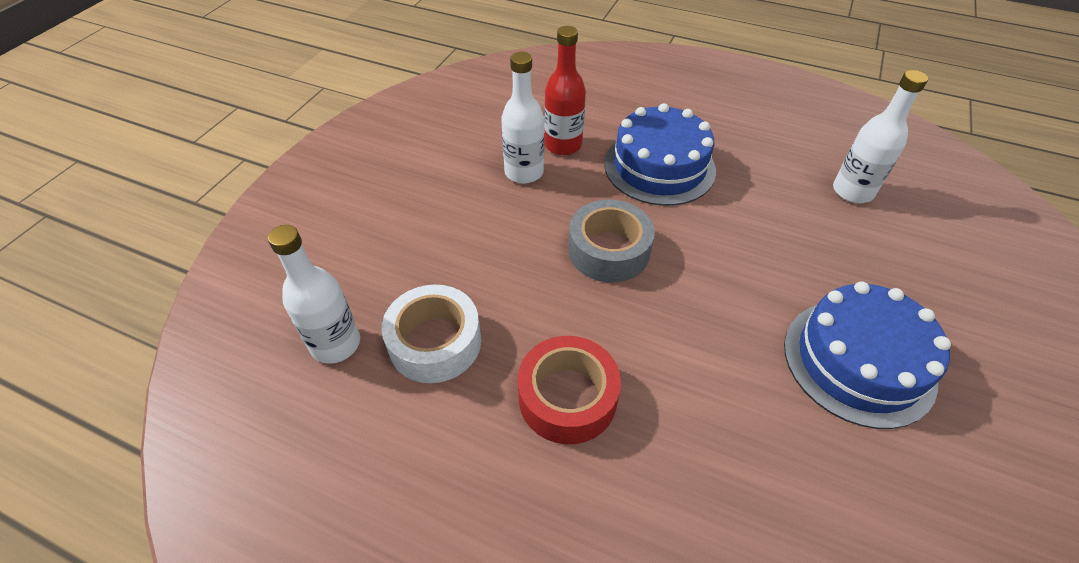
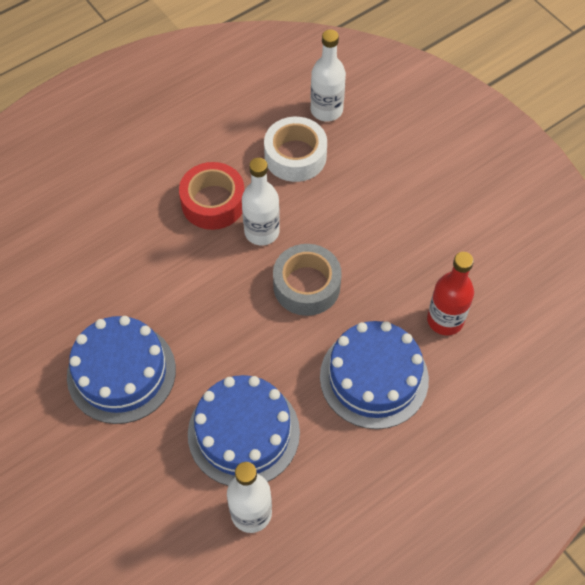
camera: 120 degrees right, 10 degrees up
white bottle [501,52,544,184] -> white bottle moved to [242,158,280,246]
none -> blue cake [188,375,300,486]

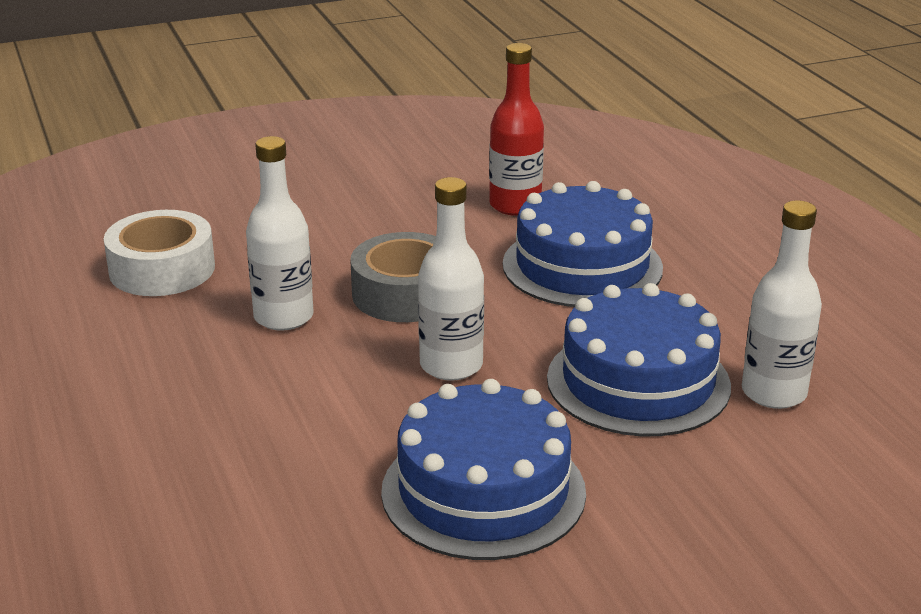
camera: 75 degrees left, 30 degrees down
red tape [179,162,244,230] -> none
white bottle [311,30,346,122] -> white bottle moved to [418,177,484,381]

